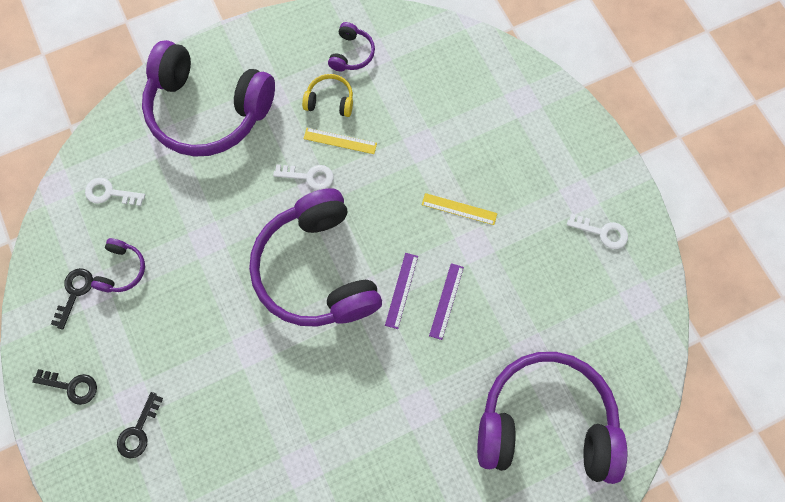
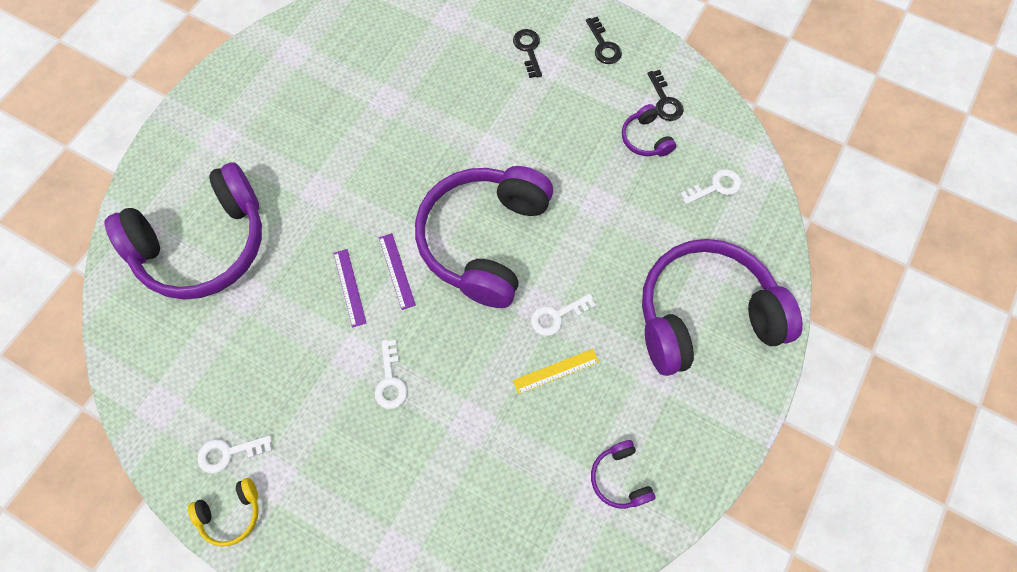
camera: 145 degrees right, 5 degrees down
black key [32,369,97,405] -> black key turned 90 degrees counterclockwise [586,17,622,64]
purple headphones [249,188,382,327] -> purple headphones turned 105 degrees counterclockwise [415,166,553,308]
yellow headphones [302,74,353,117] -> yellow headphones moved to [188,478,259,547]
yellow ruler [422,193,497,225] -> white key [374,340,407,409]

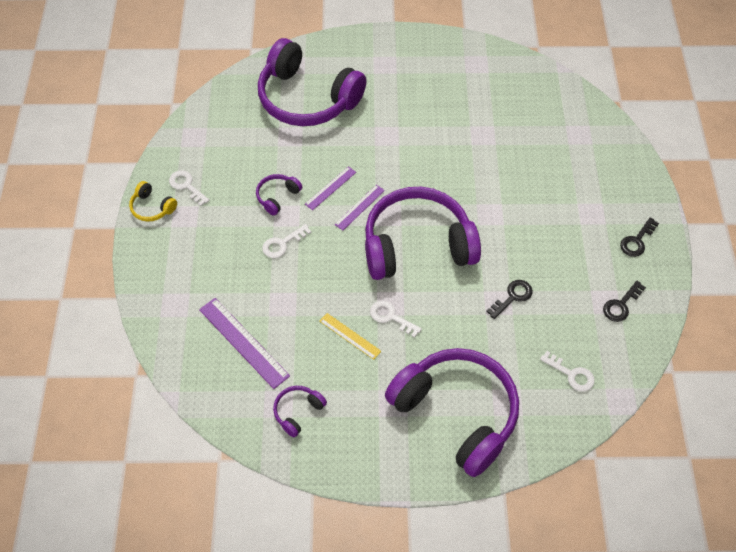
camera: 60 degrees right, 10 degrees down
black key [513,29,542,78] -> black key moved to [486,280,533,319]
purple headphones [622,104,676,156] -> purple headphones moved to [256,174,302,215]
none -> purple ruler [199,298,290,389]

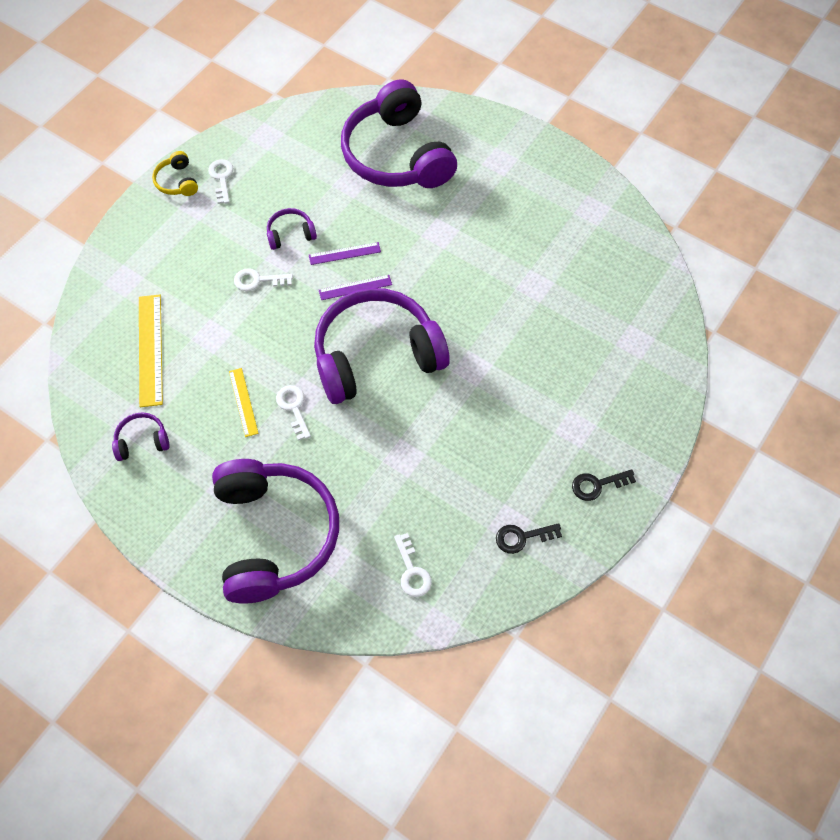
camera: 35 degrees right, 5 degrees up
purple ruler [199,298,290,389] -> yellow ruler [139,294,163,407]
purple headphones [365,187,481,280] -> purple headphones turned 45 degrees counterclockwise [314,288,450,404]
black key [486,280,533,319] -> none

